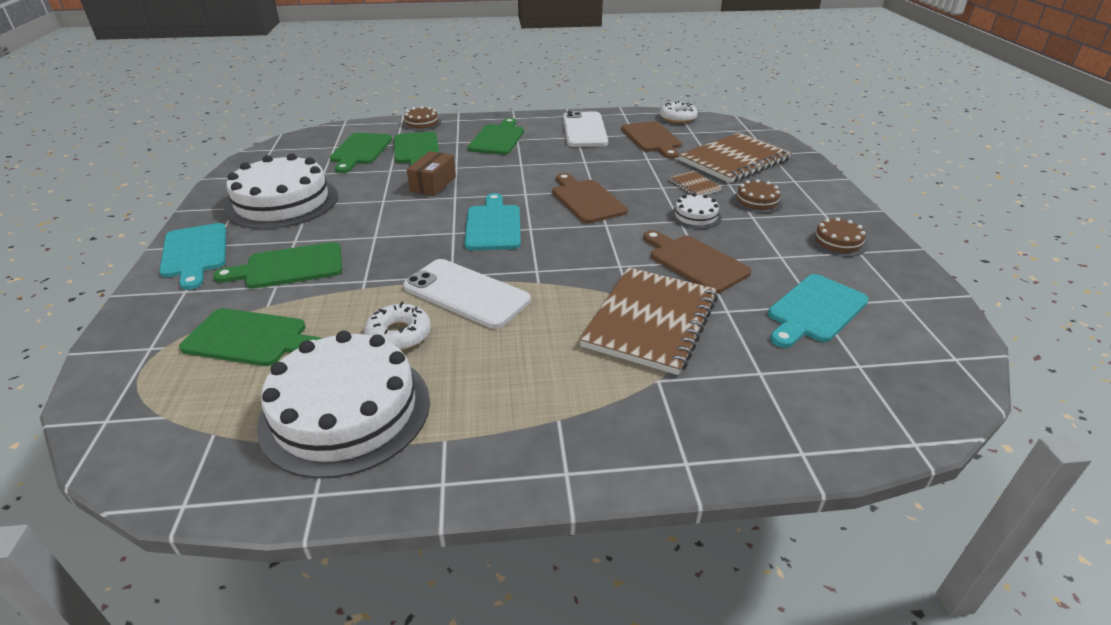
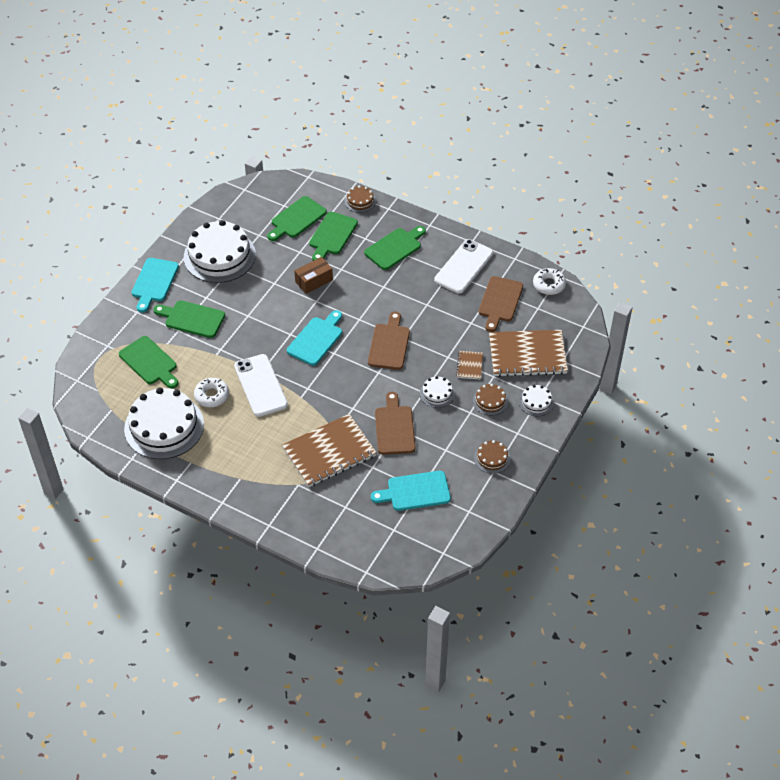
camera: 35 degrees right, 15 degrees up
none -> white cake [519,385,554,416]

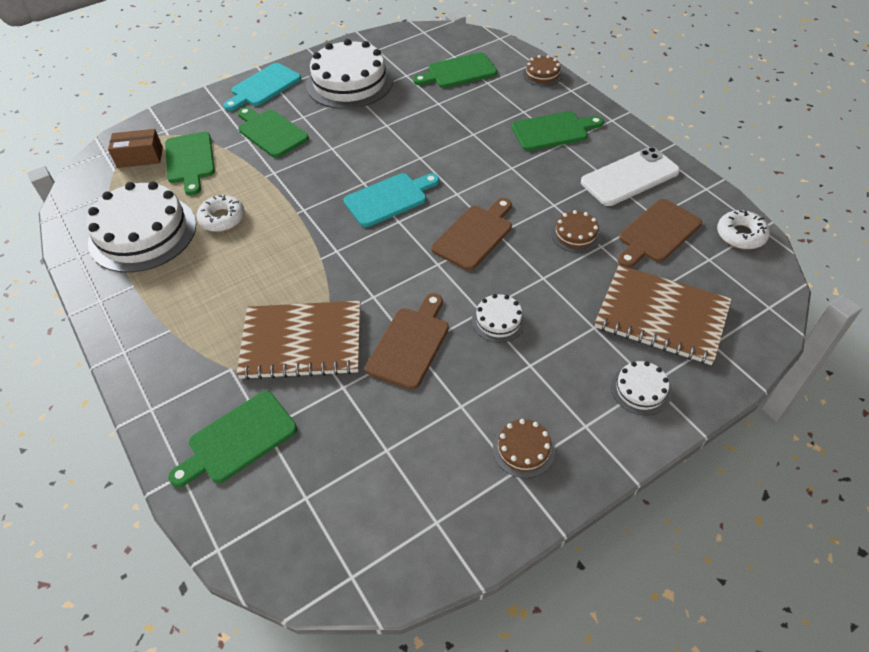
camera: 30 degrees right, 0 degrees up
white phone [234,354,288,417] -> none
brown box [294,257,333,294] -> brown box moved to [108,129,163,168]
green cutting board [309,212,358,261] -> green cutting board moved to [168,391,297,487]
turquoise cutting board [371,471,451,511] -> none
brown notebook [456,351,483,380] -> none
brown cake [473,384,508,415] -> brown cake moved to [551,210,601,253]

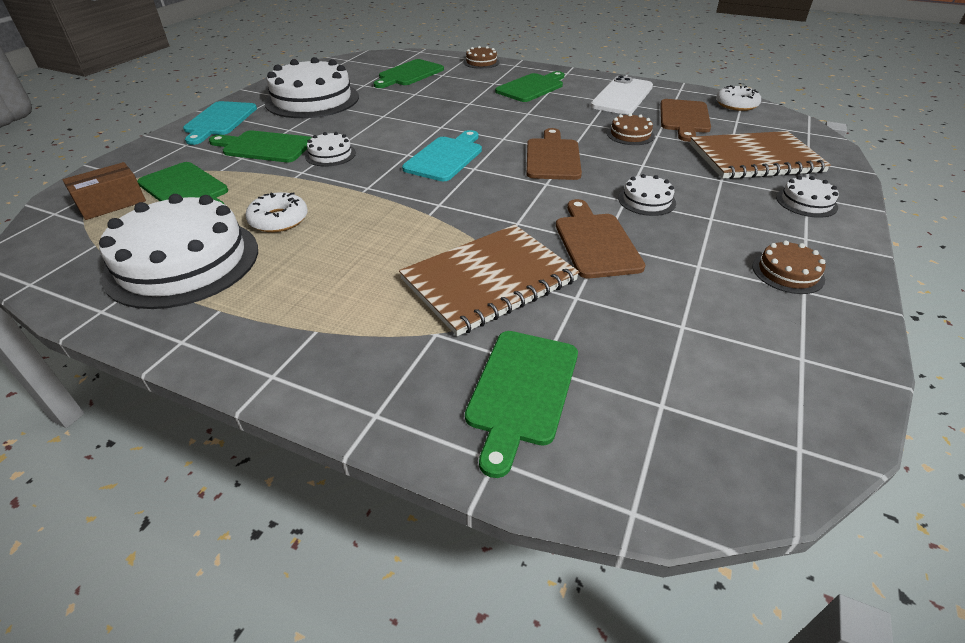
camera: 35 degrees left, 10 degrees down
none -> white cake [305,132,356,167]

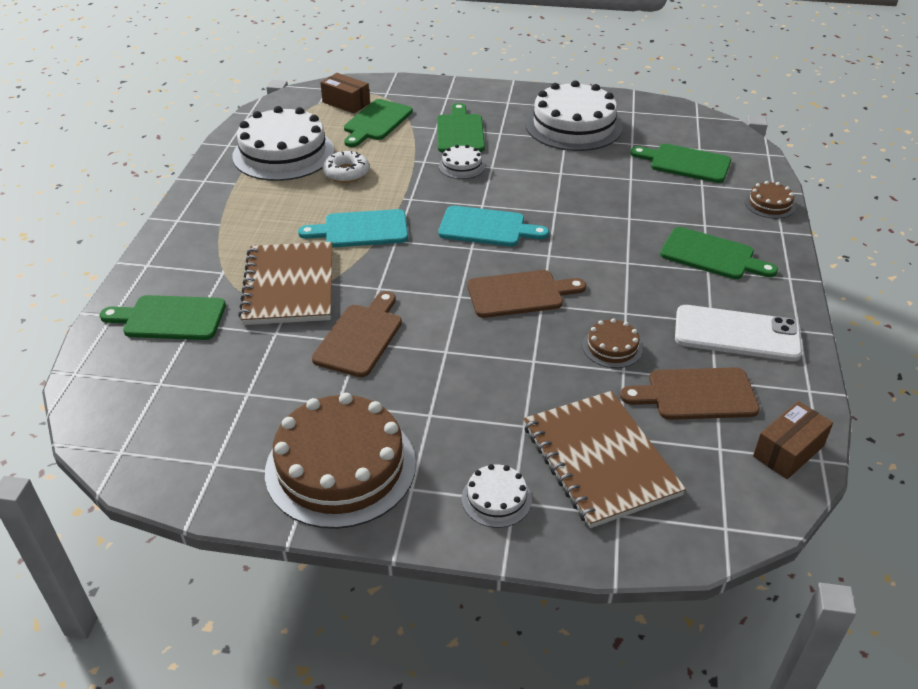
camera: 75 degrees right, 0 degrees up
turquoise cutting board [183,101,257,145] -> turquoise cutting board moved to [298,209,408,247]
brown notebook [399,225,580,336] -> brown notebook turned 45 degrees clockwise [238,242,332,325]
brown cutting board [556,199,645,278] -> brown cutting board turned 45 degrees counterclockwise [312,291,402,377]
white cake [618,174,676,216] -> none
white donut [716,85,761,111] -> brown box [753,401,833,479]
brown cake [752,240,826,294] -> brown cake [265,393,416,529], size x2.20

